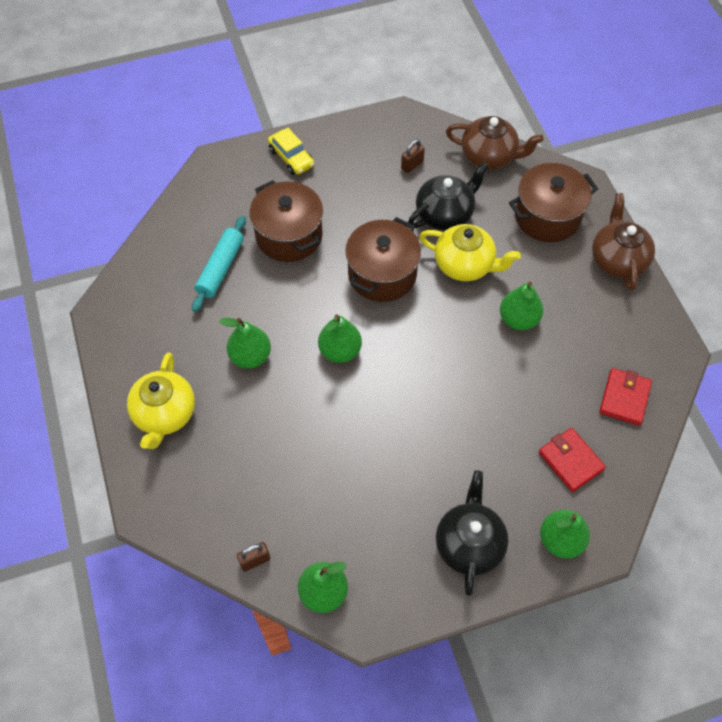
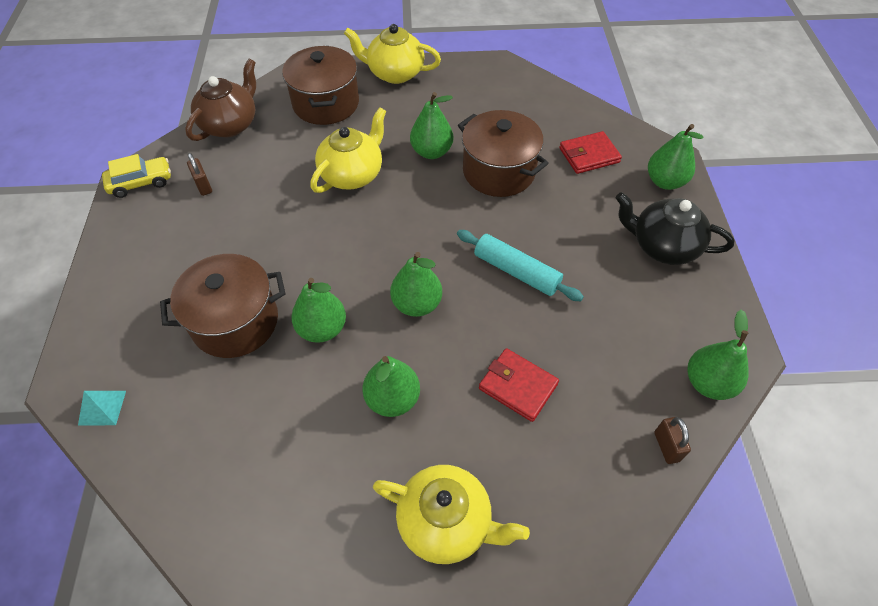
camera: 75 degrees left, 5 degrees down
turquoise rolling pin [192,216,246,312] -> turquoise rolling pin moved to [457,230,584,301]
yellow car [268,128,314,175] -> yellow car moved to [102,154,171,198]
brown pot [345,217,421,302] -> brown pot moved to [458,110,549,197]
black teapot [408,162,489,230] -> none
brown teapot [592,193,655,291] -> yellow teapot [344,24,441,84]
red wallet [599,368,652,426] -> red wallet moved to [479,348,559,422]
none -> turquoise pyramid [78,391,126,425]
none -> green pear [291,278,346,343]

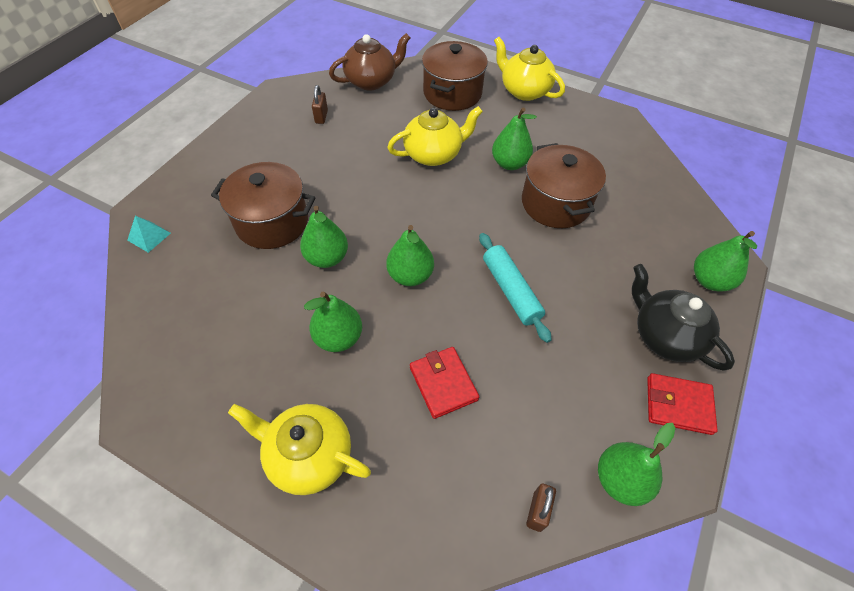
camera: 30 degrees right, 0 degrees up
yellow car [102,154,171,198] -> none
yellow teapot [373,465,530,564] -> yellow teapot turned 150 degrees clockwise [228,404,371,495]
red wallet [559,131,622,174] -> red wallet moved to [647,373,718,435]

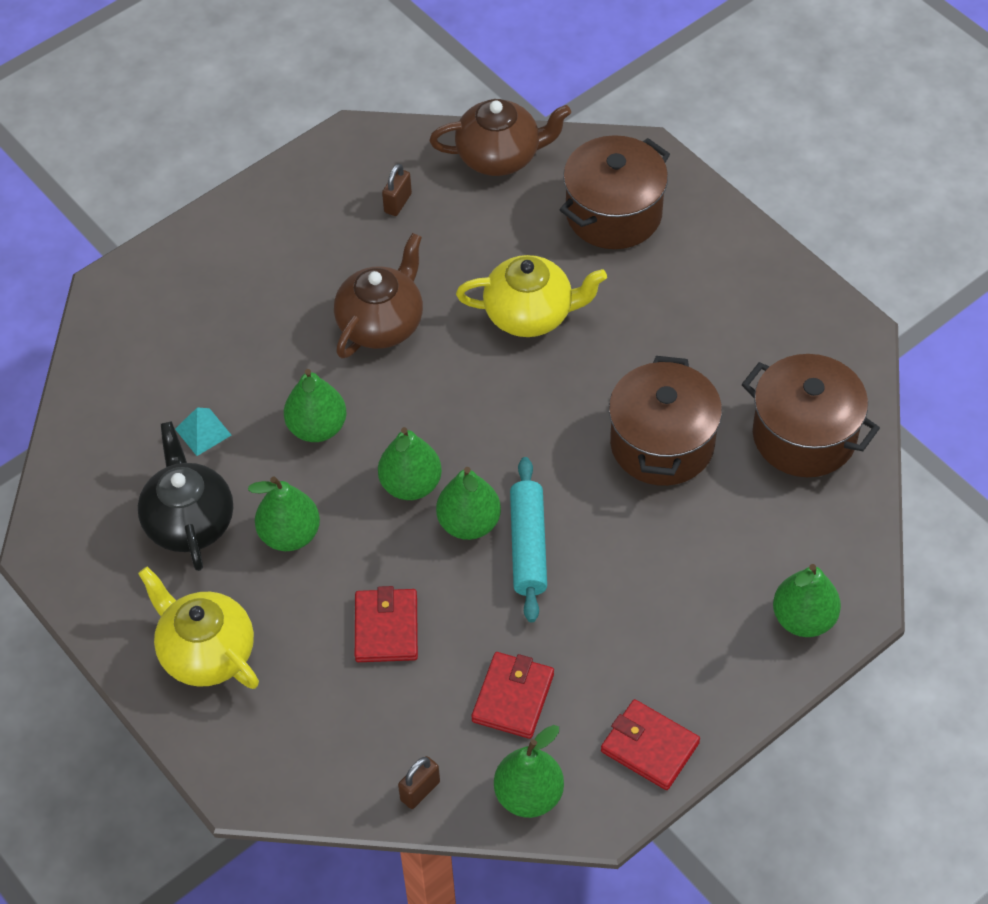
camera: 25 degrees right, 0 degrees up
turquoise pyramid [127,216,171,253] -> turquoise pyramid moved to [175,408,231,456]
brown pot [211,162,315,249] -> brown pot moved to [742,354,880,477]
green pear [492,107,537,170] -> green pear moved to [436,467,501,540]
yellow teapot [494,37,565,101] -> none
black teapot [632,264,735,371] -> black teapot moved to [138,421,233,571]
none -> brown teapot [334,233,423,359]
none -> red wallet [471,652,554,739]

